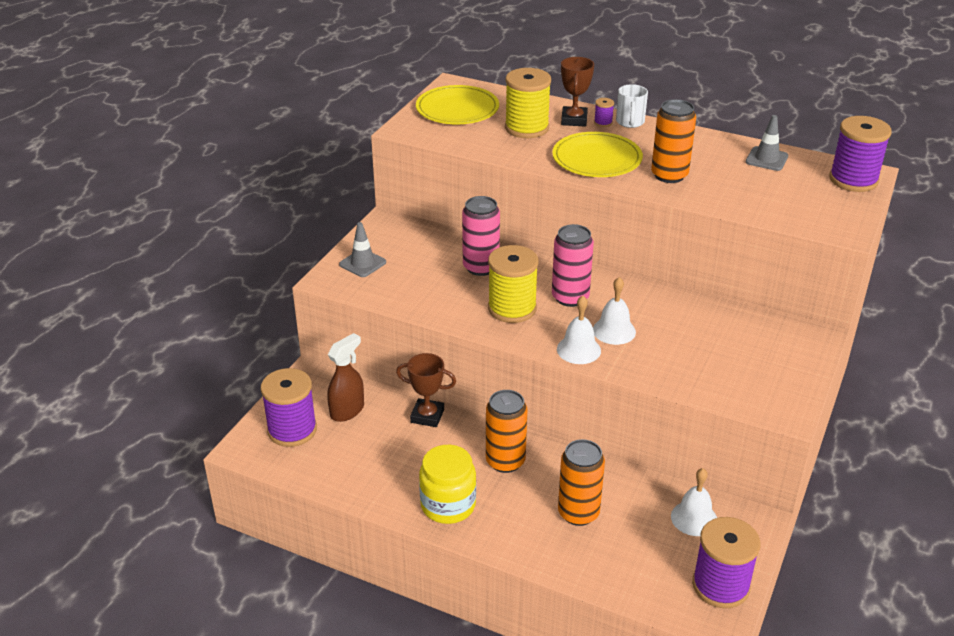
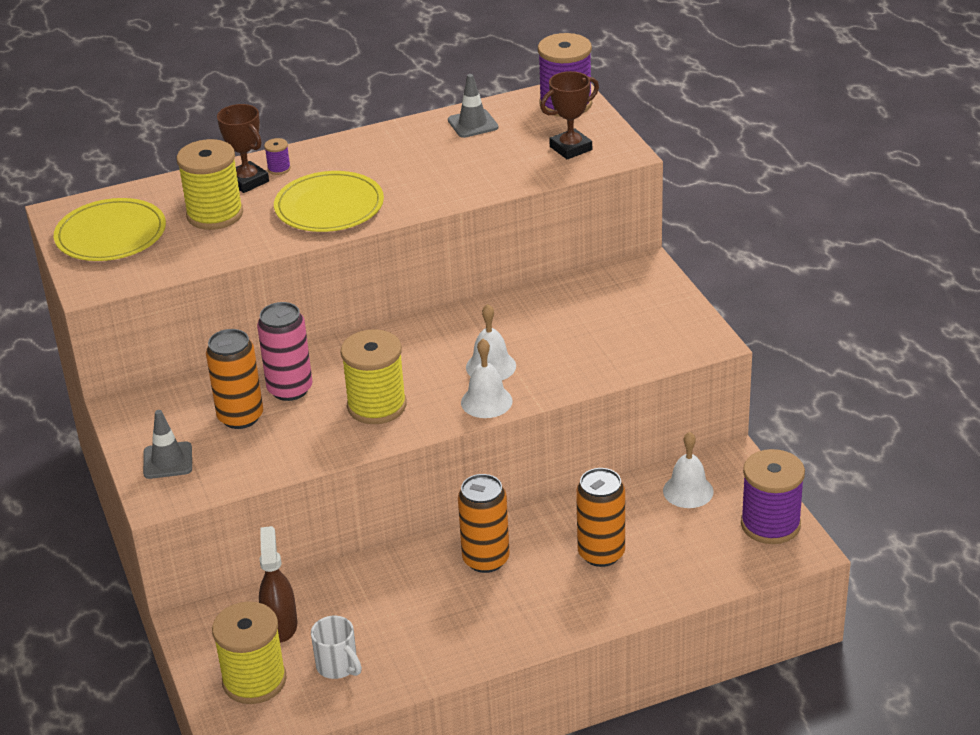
camera: 45 degrees left, 0 degrees up
purple spool [261,368,317,447] -> yellow spool [212,602,286,704]
brown trophy [396,353,456,427] -> brown trophy moved to [540,71,599,159]
yellow jar [419,445,476,524] -> none
pink can [552,224,594,307] -> none
white mug [616,84,648,128] -> white mug moved to [311,616,362,679]
orange can [651,99,696,183] -> orange can moved to [206,329,263,429]

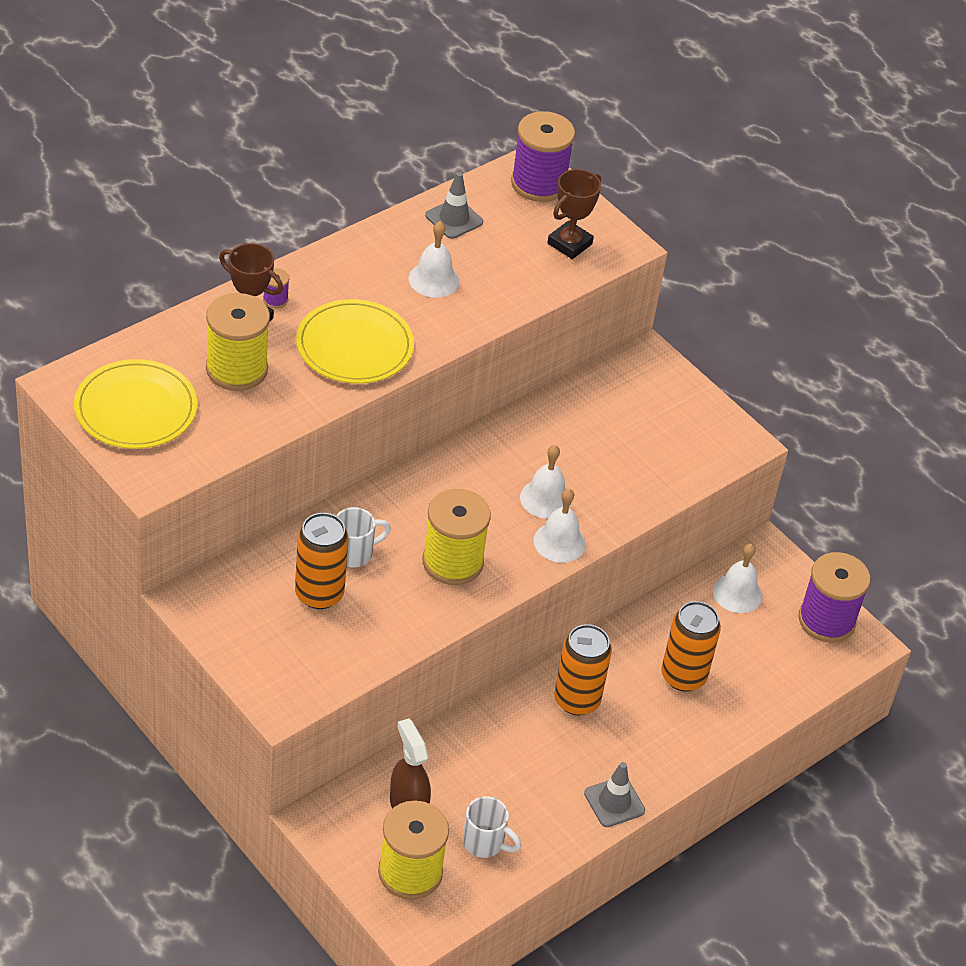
camera: 25 degrees left, 10 degrees up
grey traffic cone [143,410,192,479] -> grey traffic cone moved to [584,762,645,827]
pink can [257,302,312,401] -> white mug [336,507,391,567]
none -> white bell [409,221,459,298]

